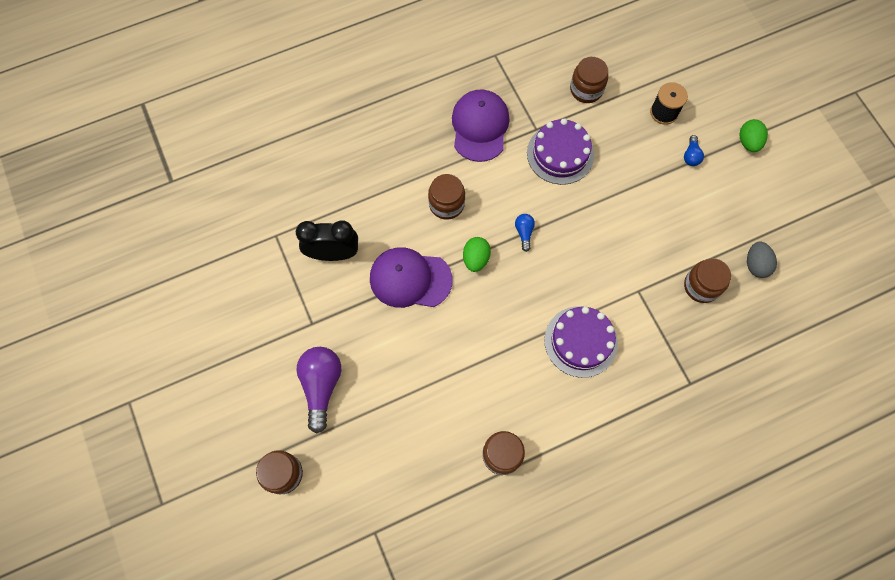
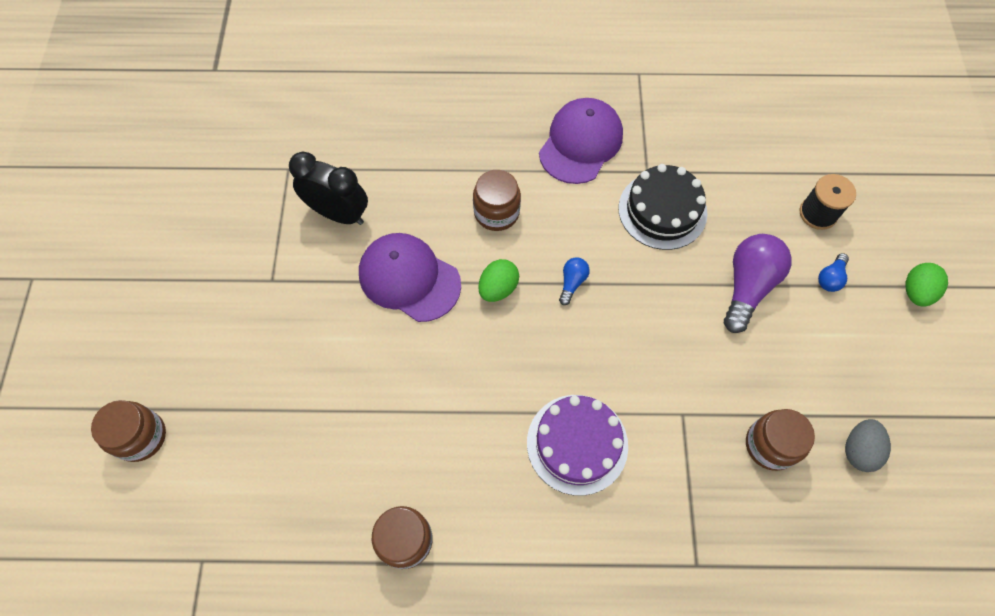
camera: 25 degrees right, 5 degrees down
purple light bulb [296,347,341,433] -> purple light bulb moved to [724,234,792,333]
purple cake [527,118,594,185] -> black cake [618,164,707,250]
brown jar [570,57,608,103] -> none

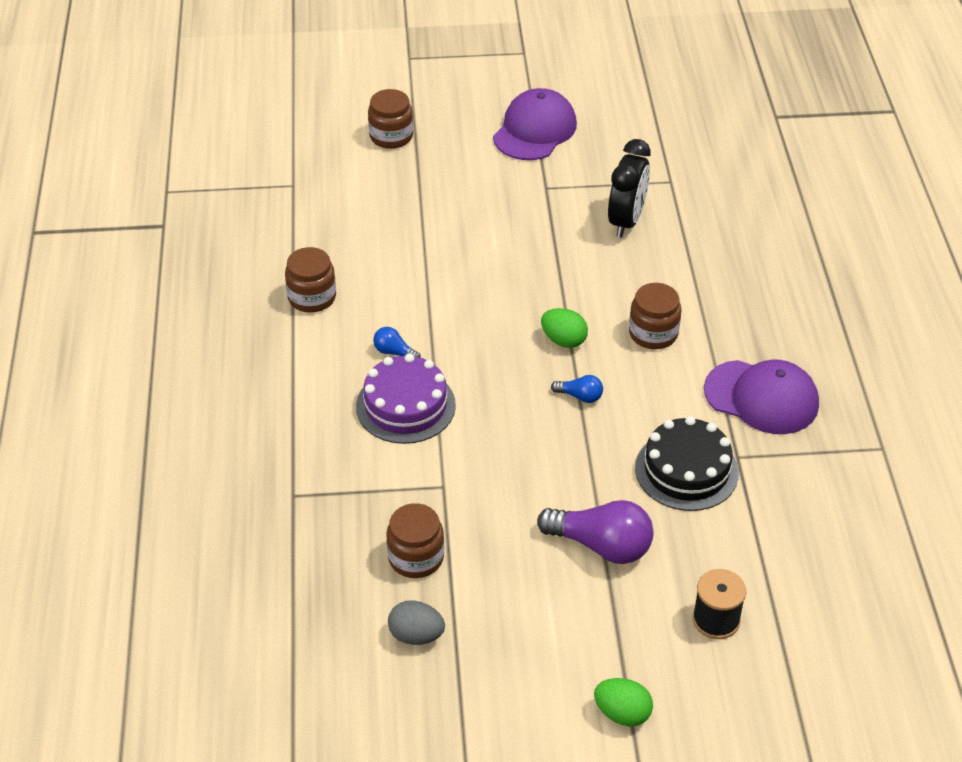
camera: 85 degrees right, 20 degrees down
purple cap [359,233,461,322] -> purple cap moved to [493,88,577,160]
blue light bulb [818,253,849,292] -> blue light bulb moved to [373,327,421,358]

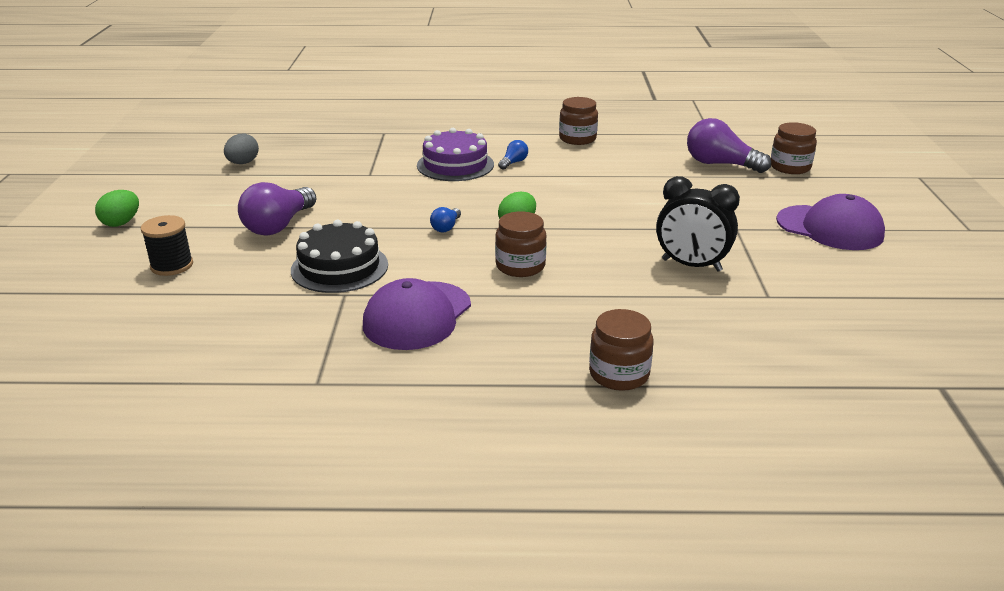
camera: 95 degrees right, 15 degrees down
brown jar [386,503,444,578] -> brown jar moved to [589,309,653,391]
none -> purple light bulb [687,118,771,173]

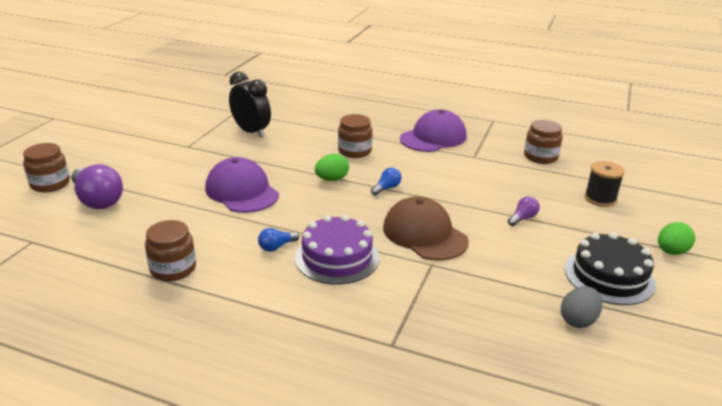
camera: 160 degrees left, 0 degrees up
purple light bulb [238,182,316,236] -> purple light bulb [508,196,540,226], size x0.48
black cake [291,220,388,293] -> black cake moved to [565,232,656,305]
brown jar [589,309,653,391] -> brown jar moved to [524,120,562,164]
purple cap [776,194,885,250] -> purple cap moved to [205,157,279,213]
none -> brown cap [383,196,469,261]

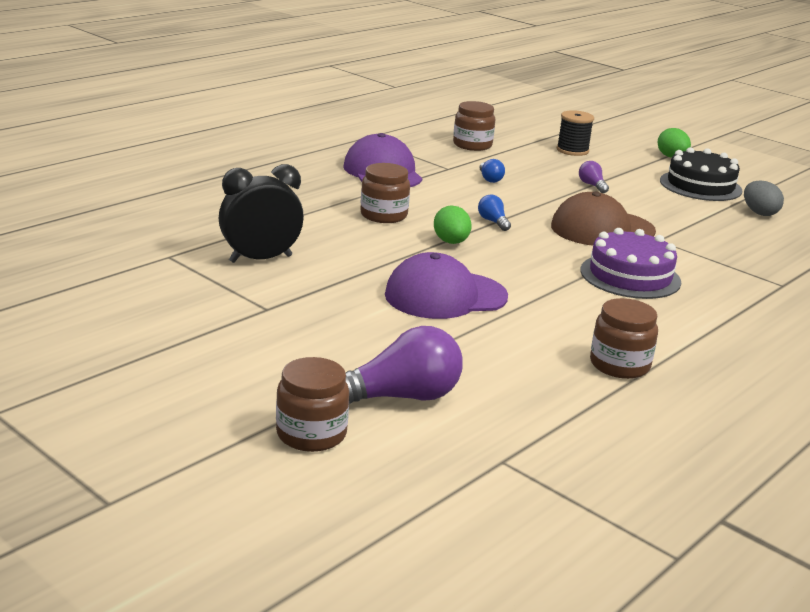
camera: 70 degrees left, 5 degrees down
blue light bulb [258,228,299,252] -> blue light bulb moved to [479,159,505,183]

